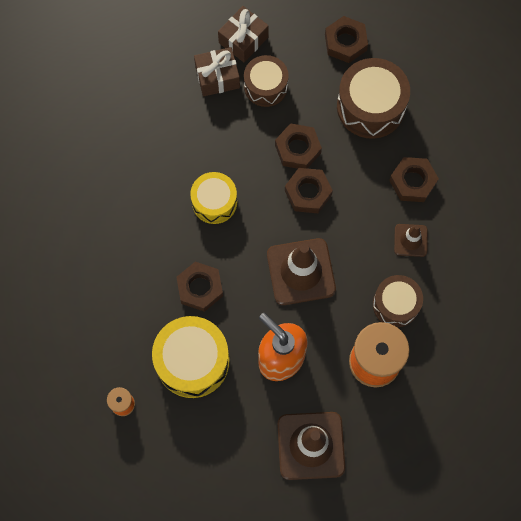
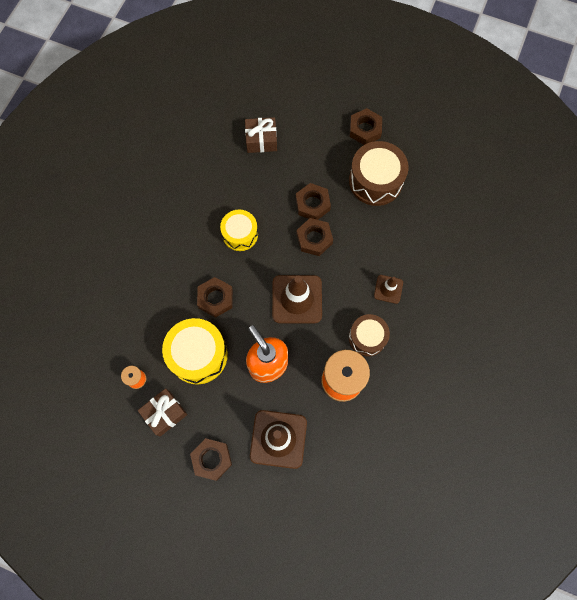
camera: 10 degrees right, 0 degrees up
brown gift [218,6,269,62] -> brown gift moved to [138,388,188,436]
brown drum [244,55,289,107] -> none
brown nut [389,157,439,202] -> brown nut moved to [190,438,232,481]

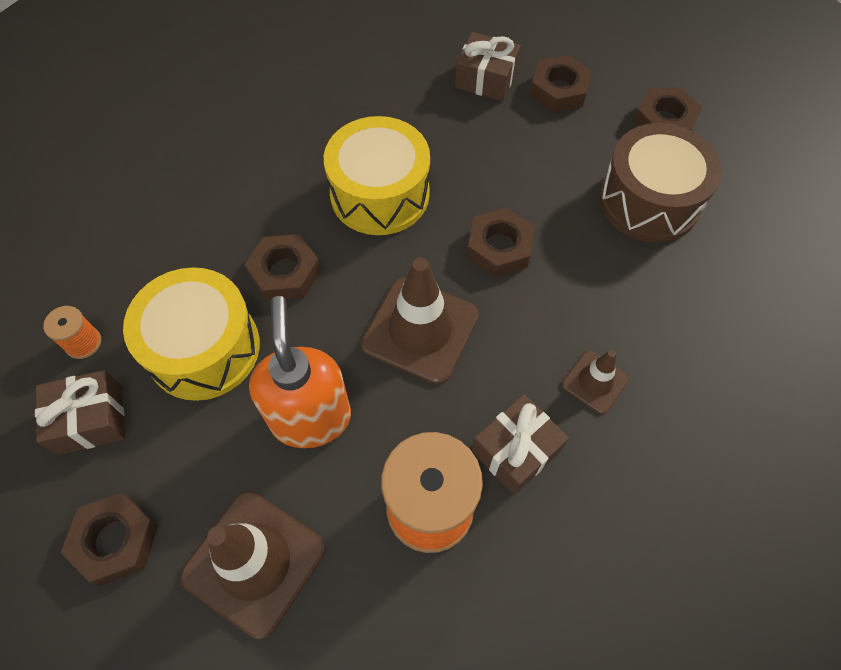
camera: 25 degrees right, 10 degrees down
yellow drum [220,210,258,251] -> yellow drum [324,116,430,235], size x1.55
brown nut [296,183,331,220] -> brown nut moved to [530,55,592,113]
brown drum [349,314,390,356] -> brown gift [472,394,569,495]

